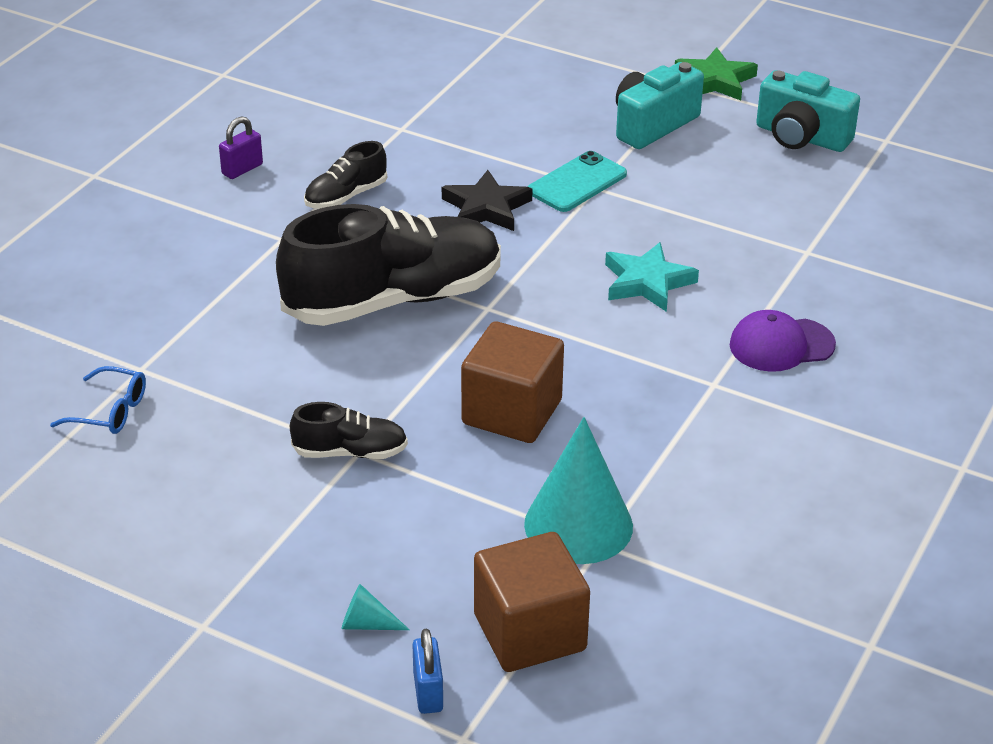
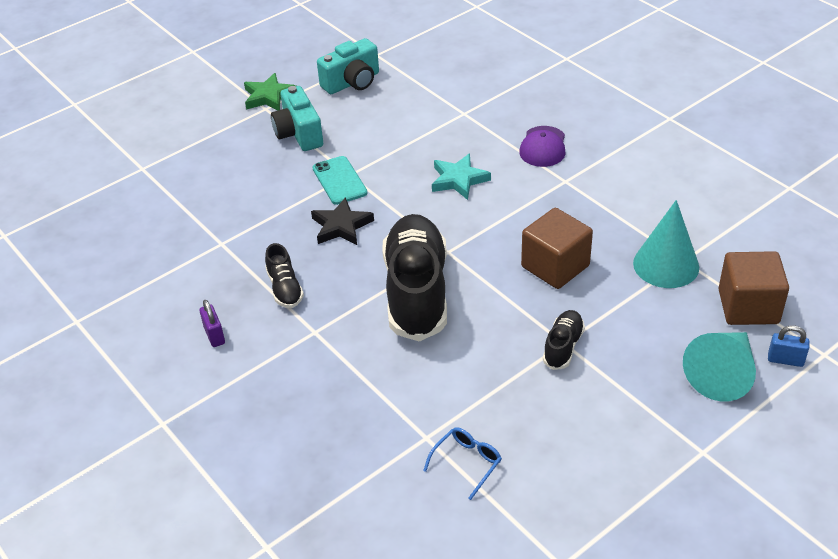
camera: 65 degrees left, 5 degrees up
turquoise cone [341,584,410,630] -> turquoise cone [683,332,756,402], size x2.38

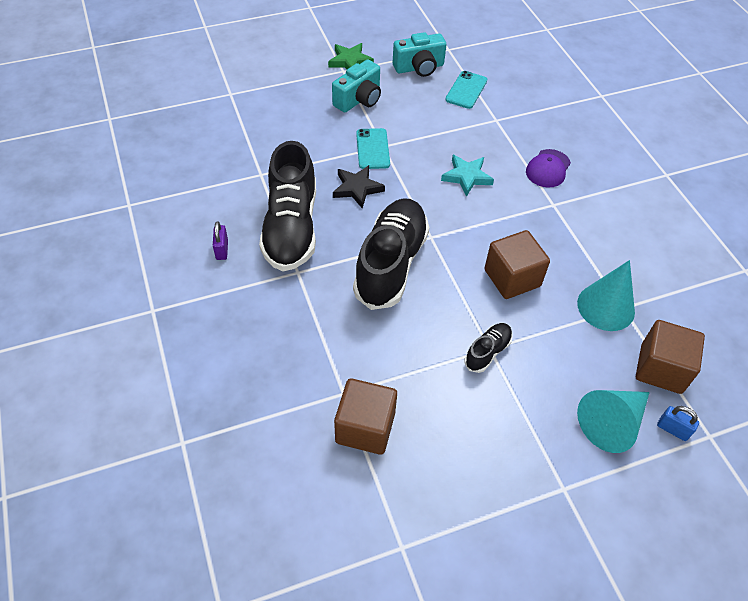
camera: 15 degrees right, 10 degrees up
black shoe [265,243,304,308] -> black shoe [259,141,316,271], size x2.22
turquoise camera [271,86,323,151] -> turquoise camera turned 135 degrees counterclockwise [332,60,381,113]
blue glasses [423,427,502,500] -> brown cube [334,378,397,455]
none -> turquoise phone [445,71,487,109]

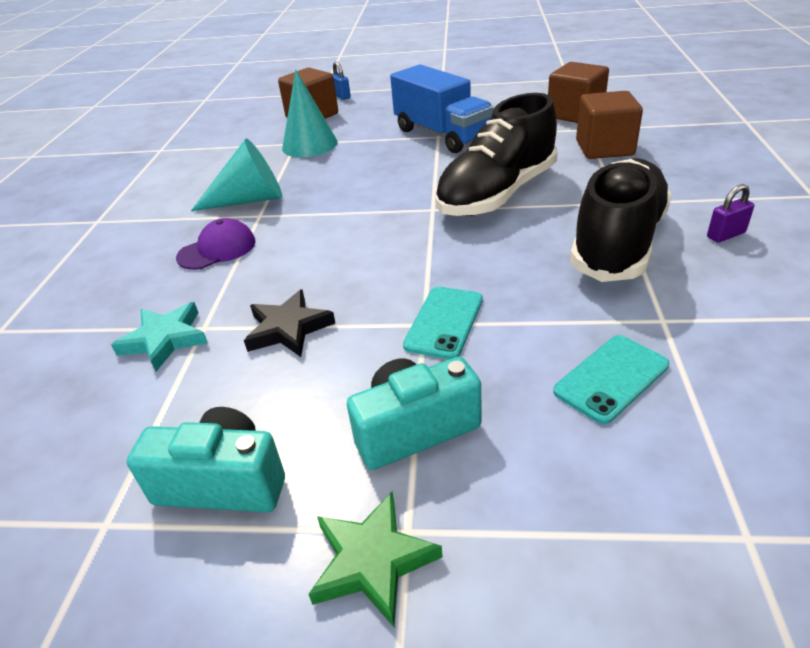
camera: 150 degrees left, 15 degrees down
purple padlock [213,221,228,260] -> purple padlock turned 45 degrees clockwise [707,184,754,243]
black star [333,165,385,209] -> black star moved to [244,289,335,357]
turquoise star [441,155,494,197] -> turquoise star moved to [111,302,208,372]
turquoise phone [445,71,487,109] -> turquoise phone moved to [553,335,669,424]
black shoe [464,323,513,373] -> blue truck [390,64,494,153]
brown cube [485,230,550,299] -> brown cube moved to [576,91,643,159]
turquoise cone [577,390,650,453] -> turquoise cone moved to [191,139,282,211]

